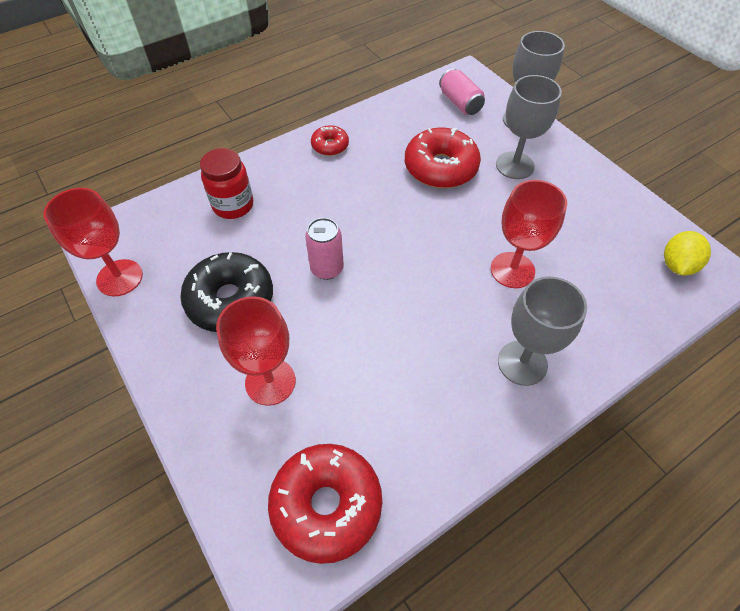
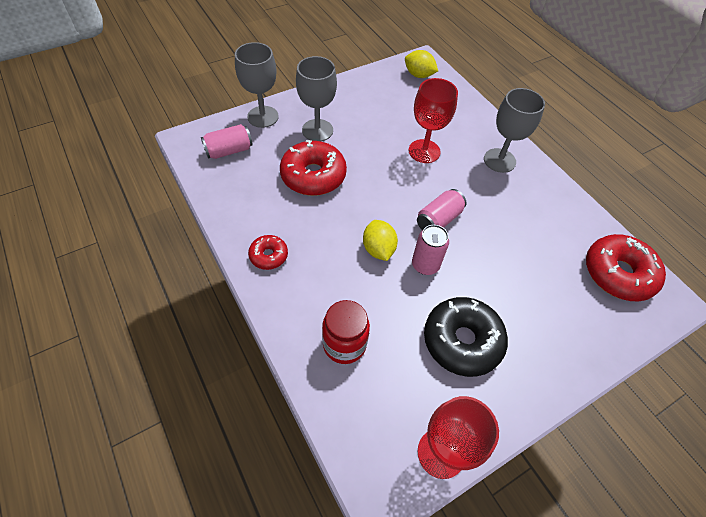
camera: 90 degrees left, 0 degrees up
red goblet [216,296,296,406] -> none
none -> yellow lemon [363,220,398,261]
none -> pink can [417,189,467,230]

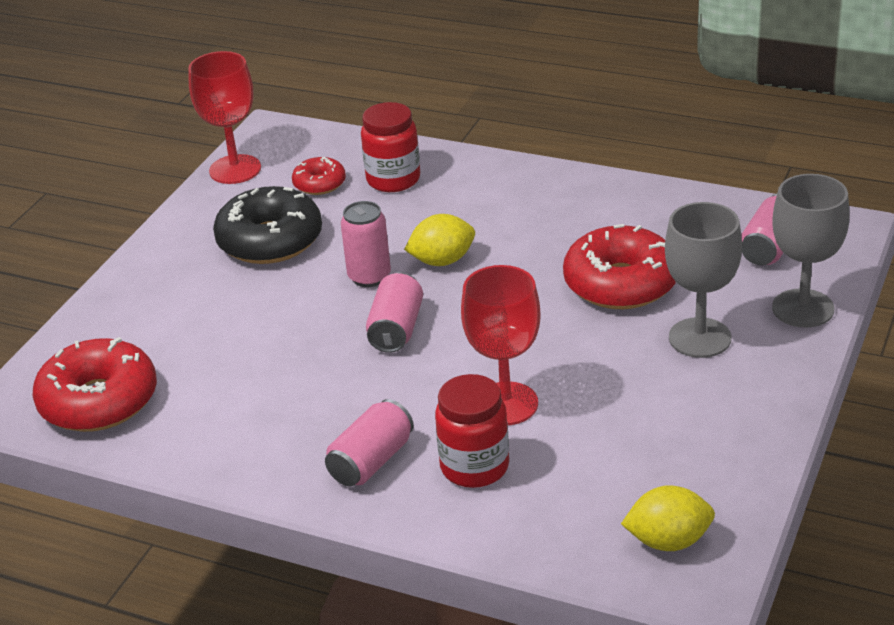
camera: 150 degrees right, 20 degrees down
red donut [248,235,288,270] -> red donut moved to [292,157,346,195]
yellow lemon [363,220,398,261] -> yellow lemon turned 60 degrees counterclockwise [404,214,475,266]
grey goblet [484,88,545,173] -> pink can [325,399,414,486]
none -> red jar [435,374,509,488]

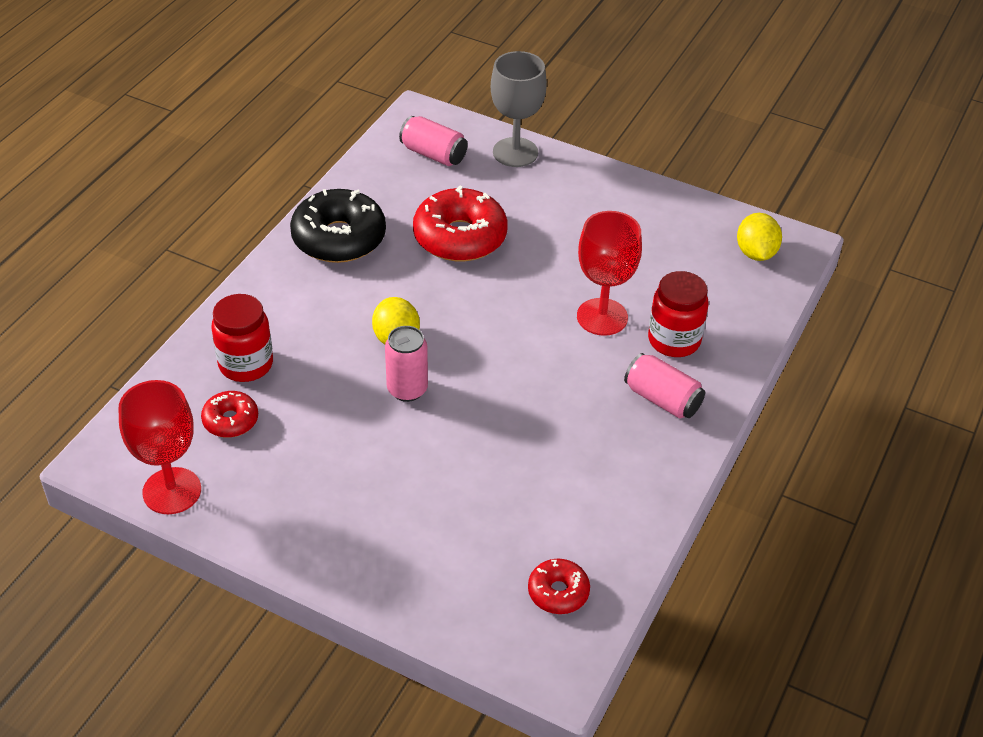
camera: 90 degrees left, 10 degrees up
red donut [33,337,157,432] -> red donut [528,559,590,614], size x0.53
black donut [213,186,322,264] -> black donut moved to [290,189,386,263]
pink can [366,272,423,353] -> none
grey goblet [665,202,742,358] -> none

